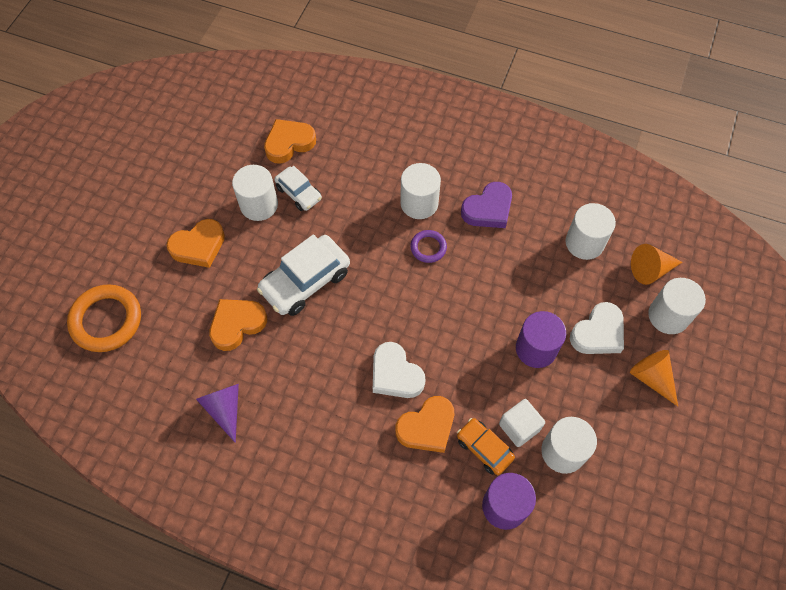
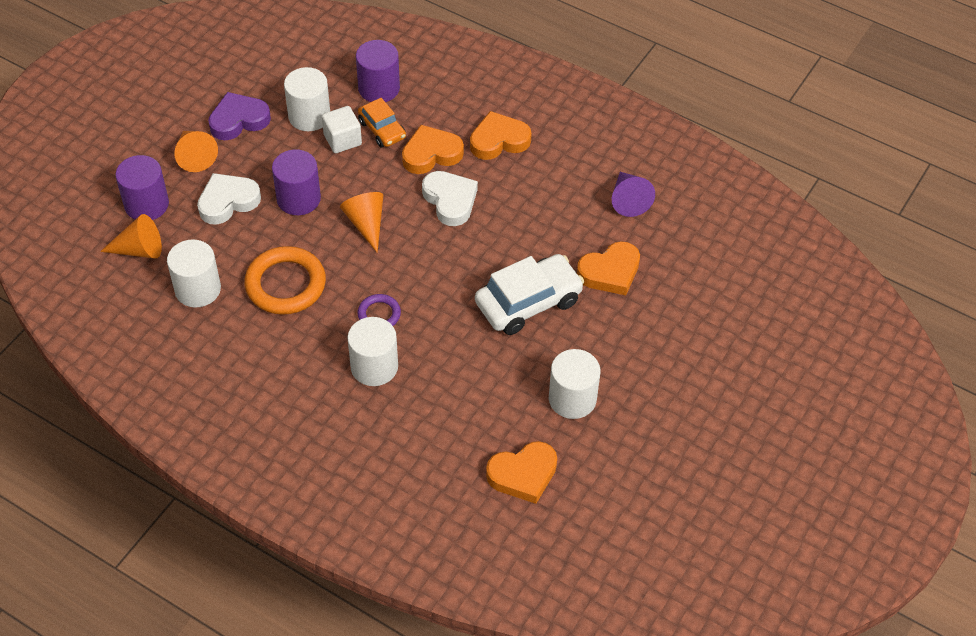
camera: 170 degrees left, 10 degrees down
orange ring [67,284,141,352] -> orange ring moved to [244,246,326,315]
orange heart [167,219,225,268] -> orange heart moved to [470,111,532,160]
white car [275,166,322,211] -> none
purple heart [461,182,512,228] -> purple heart moved to [208,92,271,140]
white cylinder [648,278,706,334] -> purple cylinder [115,155,169,220]
none -> orange cone [340,192,383,253]

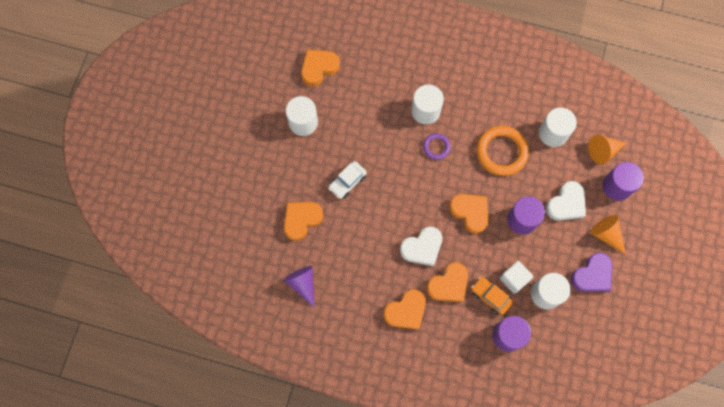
camera: 165 degrees right, 20 degrees up
orange cone [340,192,383,253] -> orange heart [449,194,489,234]
white heart [422,171,478,226] -> white heart turned 75 degrees counterclockwise [400,227,442,266]
white car [475,254,584,335] -> white car [328,161,367,199], size x0.59

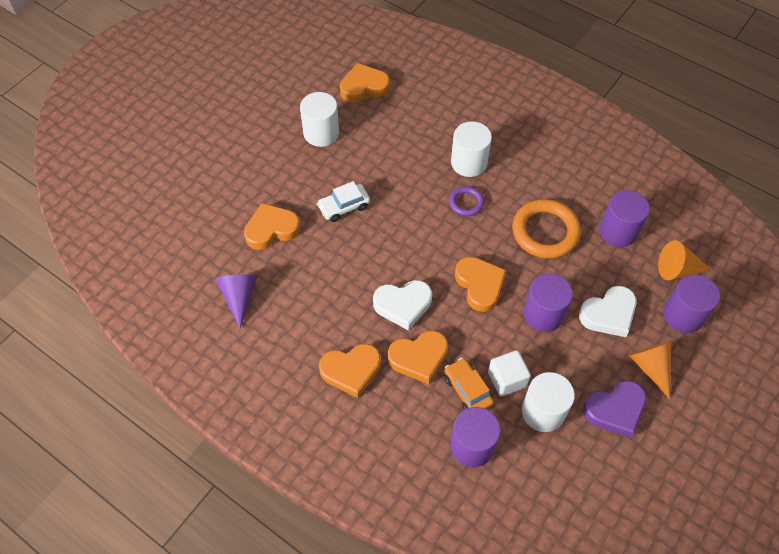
camera: 20 degrees right, 15 degrees down
white cylinder [539,108,577,147] -> purple cylinder [600,190,650,247]

